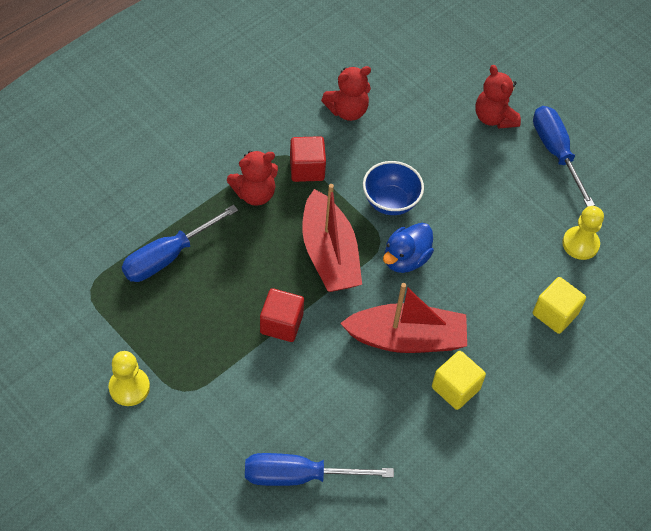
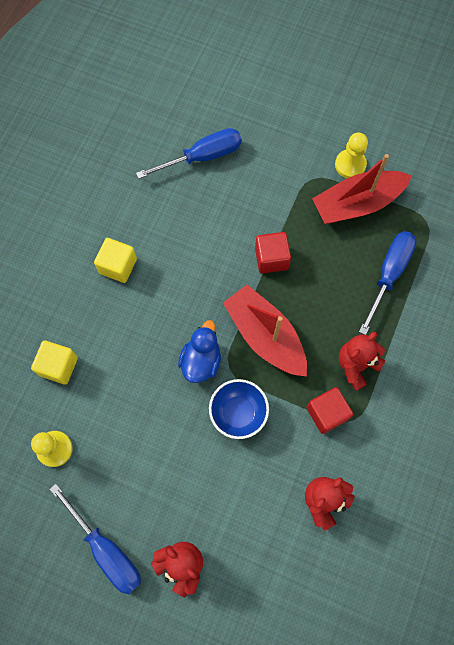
camera: 160 degrees right, 15 degrees up
red boat [340,283,467,353] -> red boat moved to [312,154,412,224]

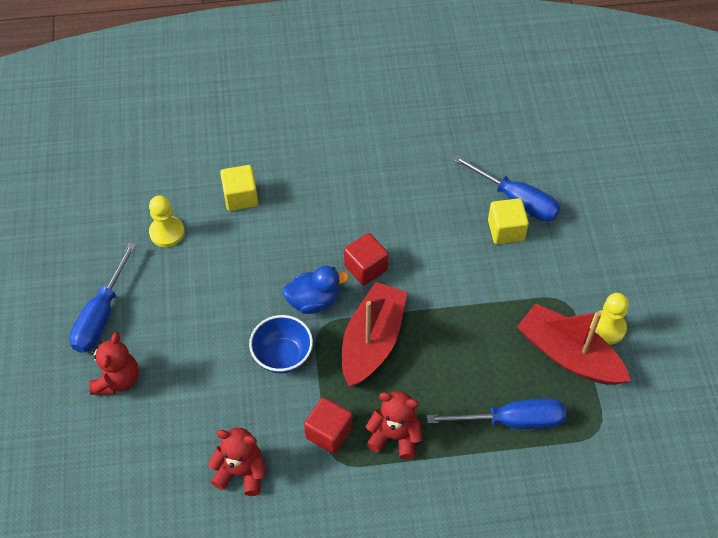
camera: 60 degrees right, 15 degrees down
yellow cube [94,238,137,283] -> yellow cube moved to [488,198,529,244]
red cube [255,232,291,274] -> red cube moved to [344,233,389,286]

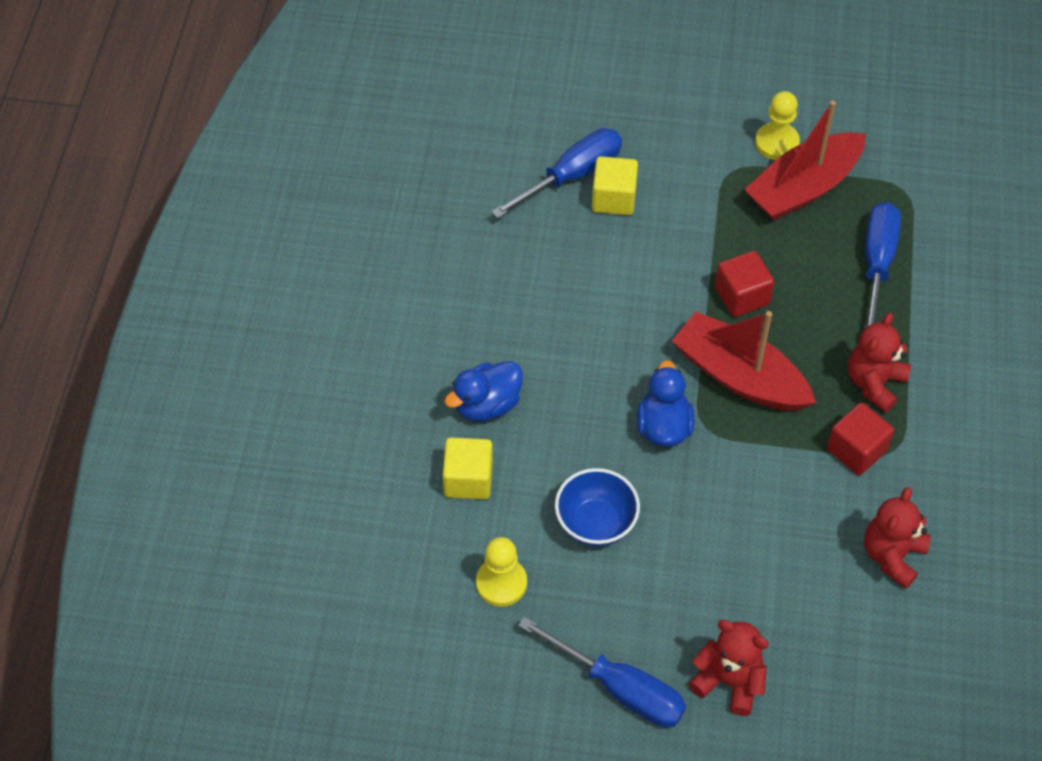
camera: 75 degrees left, 0 degrees up
blue bowl [249,315,313,373] -> blue bowl moved to [555,468,640,547]
red cube [344,233,389,286] -> red cube moved to [715,251,774,317]
none -> blue duck [444,361,523,421]

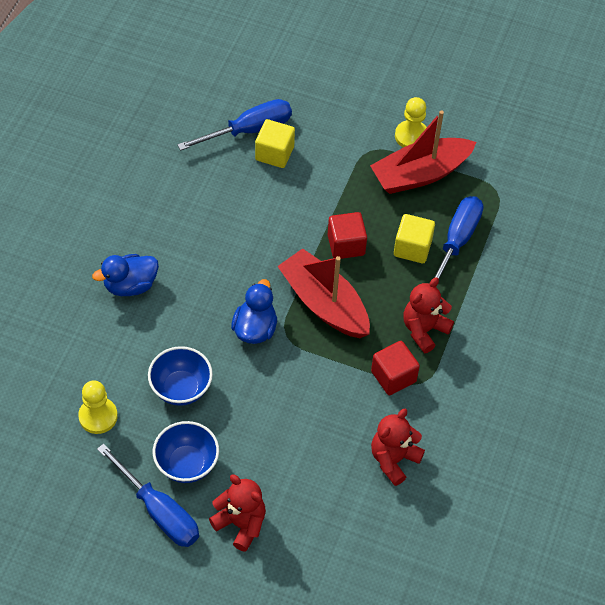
camera: 10 degrees right, 0 degrees up
yellow cube [443,437,493,499] -> yellow cube moved to [394,214,435,263]
none -> blue bowl [153,421,219,483]

